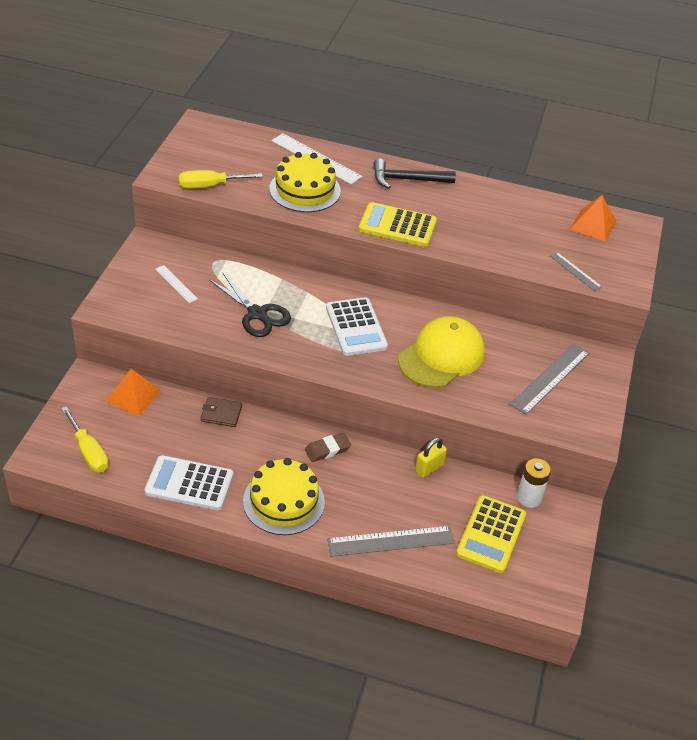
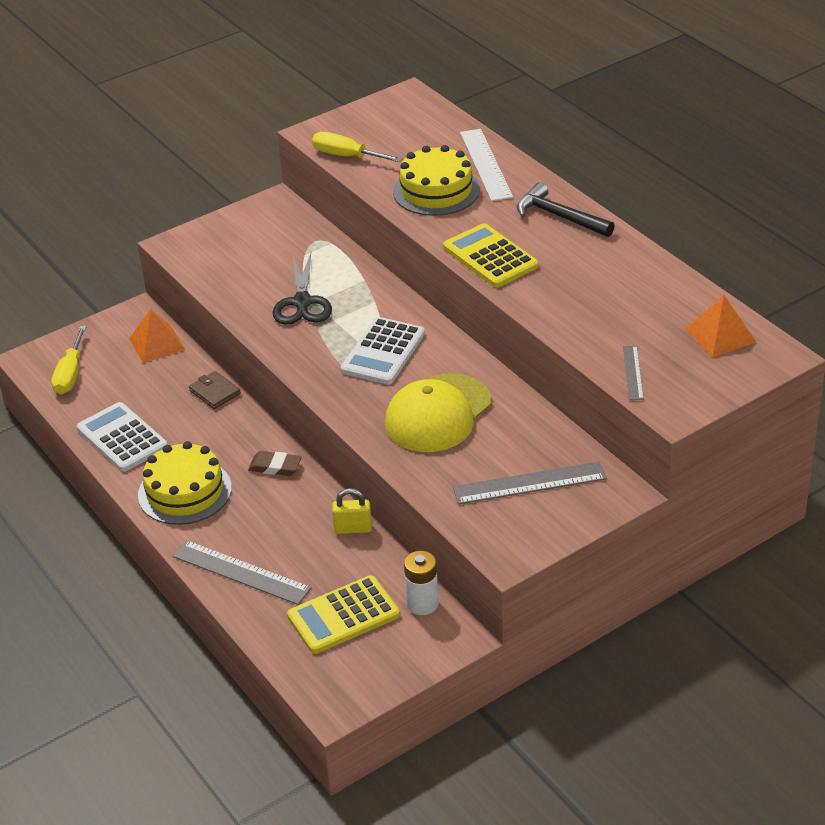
camera: 45 degrees right, 5 degrees down
white ruler [155,265,198,303] -> none
yellow cap [398,316,485,388] -> yellow cap turned 135 degrees clockwise [385,373,492,452]

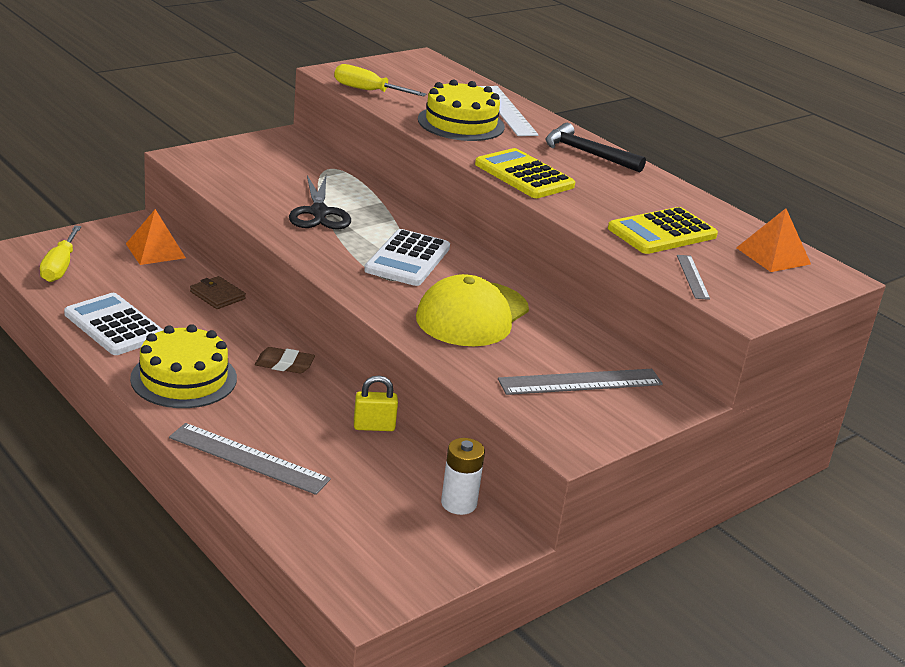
camera: 10 degrees left, 10 degrees down
yellow calculator [287,575,400,654] -> yellow calculator moved to [608,207,718,254]

